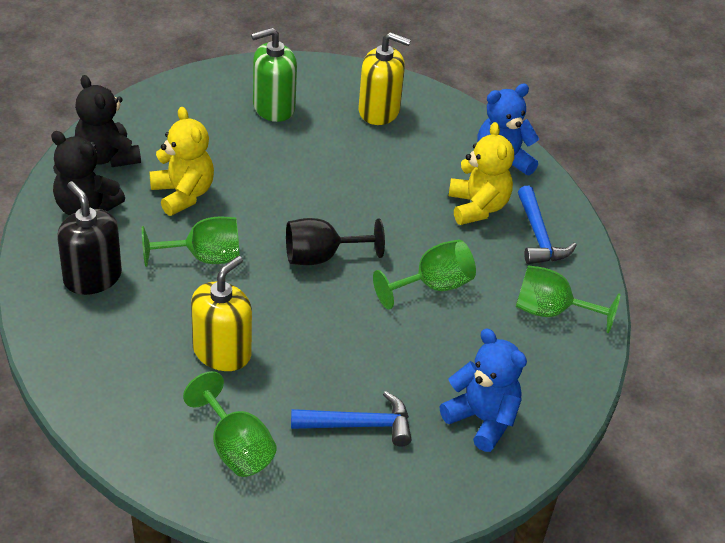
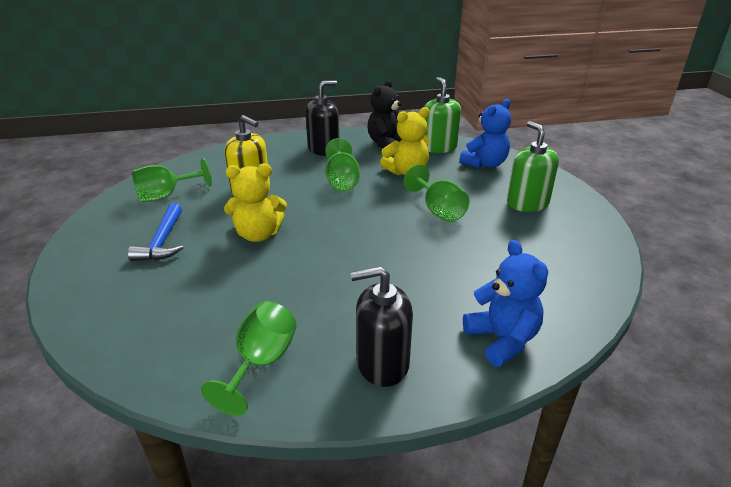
camera: 95 degrees right, 10 degrees down
black teddy bear [75,75,141,167] -> green soap dispenser [424,77,461,153]
black goblet [286,218,385,265] -> none
yellow soap dispenser [359,32,411,125] -> none
green goblet [373,240,476,309] -> green goblet moved to [403,164,469,222]
blue teddy bear [440,328,527,452] -> blue teddy bear moved to [460,99,511,168]
yellow teddy bear [449,122,514,225] -> yellow teddy bear moved to [224,163,287,242]
blue hammer [518,186,577,264] -> black soap dispenser [351,266,413,387]

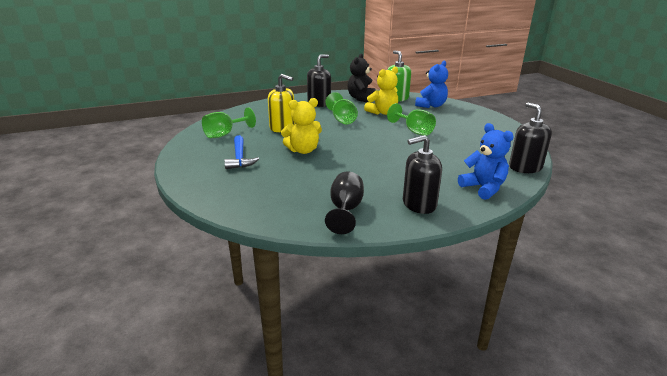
camera: 10 degrees left, 5 degrees down
green goblet [201,301,297,416] -> black goblet [325,171,364,234]
green soap dispenser [507,121,559,212] -> none
none -> black soap dispenser [509,102,552,173]

